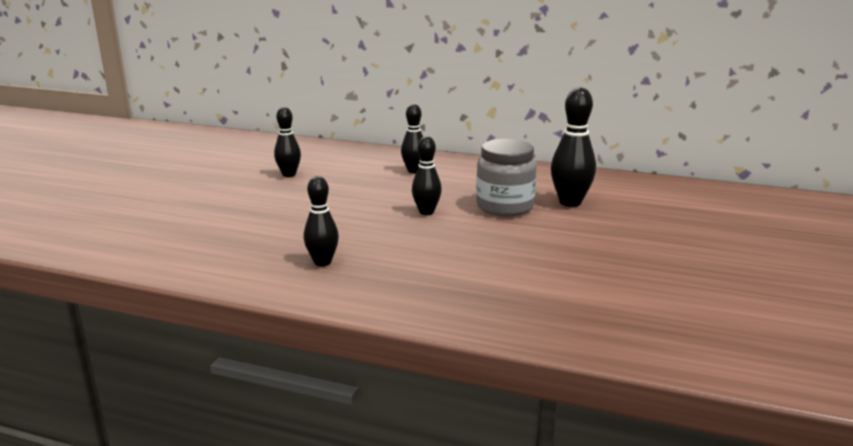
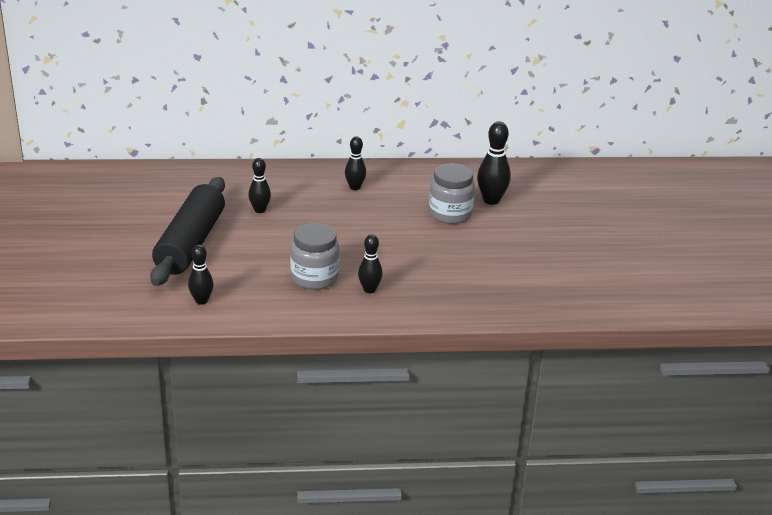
camera: 25 degrees left, 10 degrees up
black bowling pin [412,136,442,215] -> black bowling pin moved to [188,245,213,305]
none -> black rolling pin [150,177,225,286]
none -> grey jar [290,223,339,290]

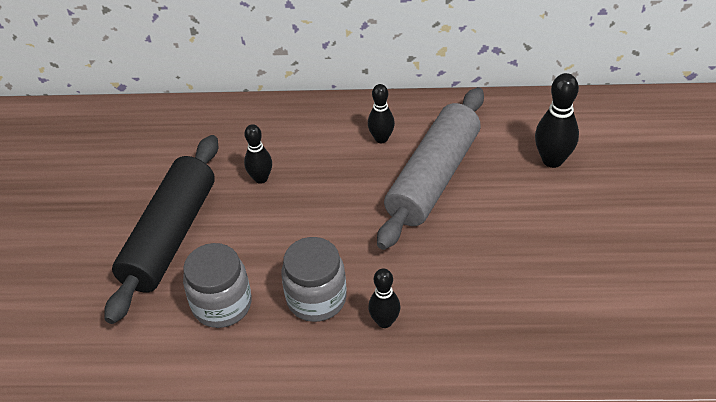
camera: 10 degrees right, 15 degrees up
black bowling pin [188,245,213,305] -> none
grey jar [429,163,475,224] -> grey jar moved to [183,243,252,328]
none -> grey rolling pin [377,87,484,250]

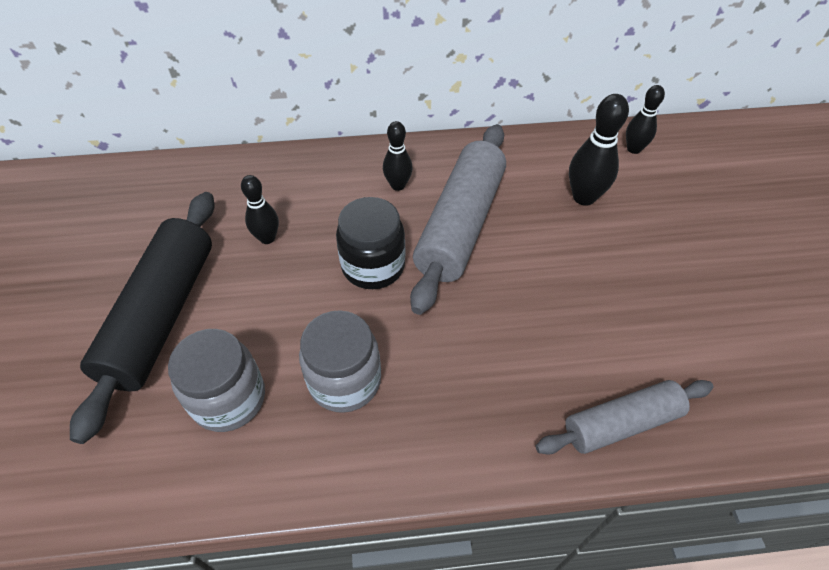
camera: 10 degrees left, 5 degrees up
black bowling pin [368,269,400,328] -> black bowling pin moved to [626,85,665,154]
none -> black jar [336,197,405,289]
none -> grey rolling pin [536,380,714,455]

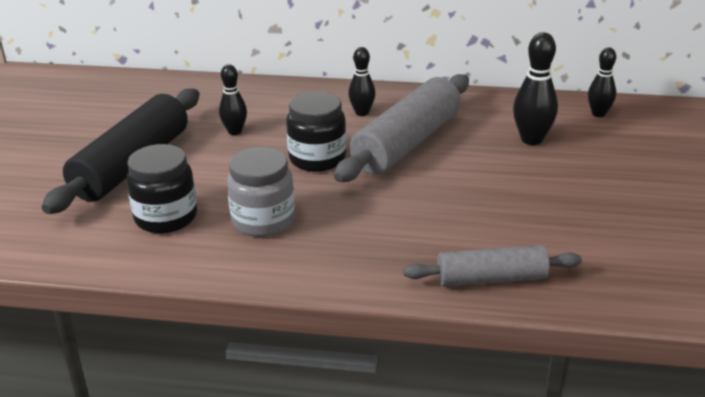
camera: 15 degrees right, 20 degrees down
grey jar [168,329,265,432] -> black jar [126,144,197,233]

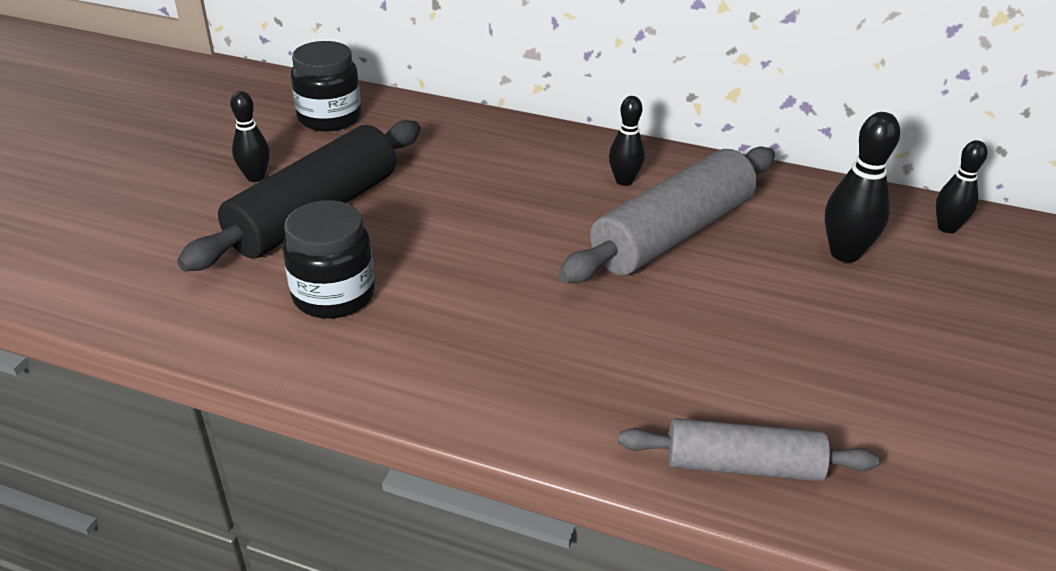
camera: 10 degrees right, 5 degrees up
black bowling pin [219,64,247,135] -> black bowling pin moved to [230,91,270,182]
grey jar [227,147,295,237] -> none
black jar [286,91,346,172] -> black jar moved to [291,41,361,132]

